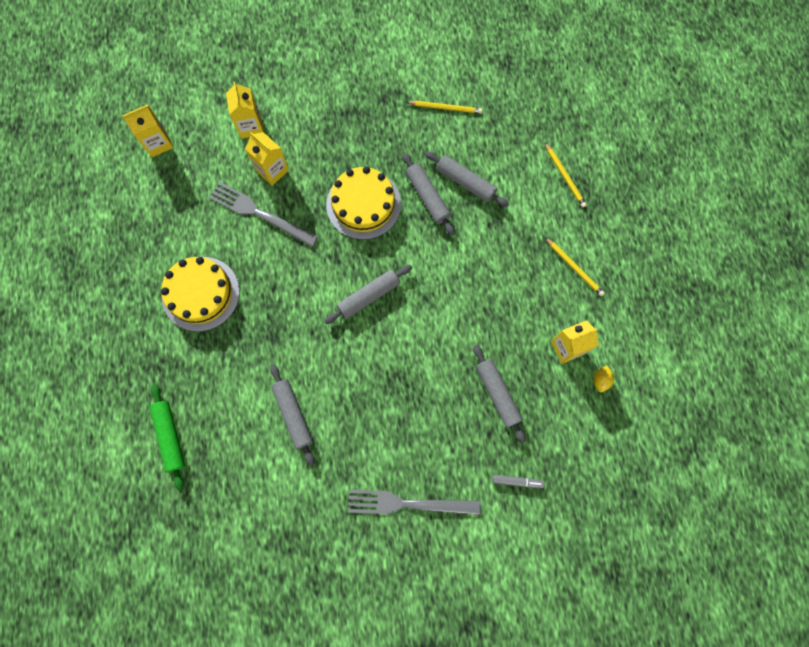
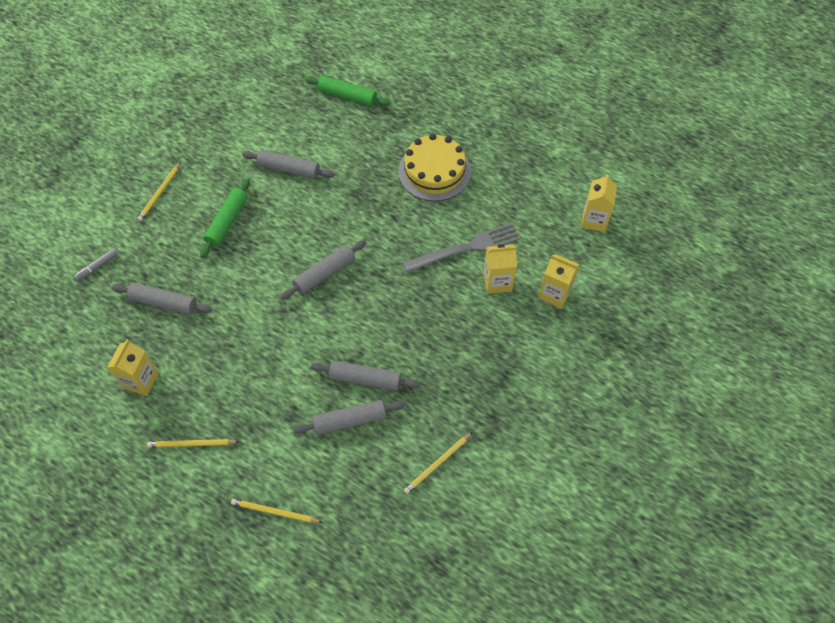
camera: 130 degrees right, 15 degrees down
grey rolling pin [324,265,412,324] -> grey rolling pin turned 45 degrees clockwise [281,240,366,299]
yellow cake [326,166,401,240] -> none
grey fork [348,489,481,515] -> yellow pencil [137,162,181,221]
yellow lemon [593,366,614,392] -> none
none -> green rolling pin [200,178,250,258]

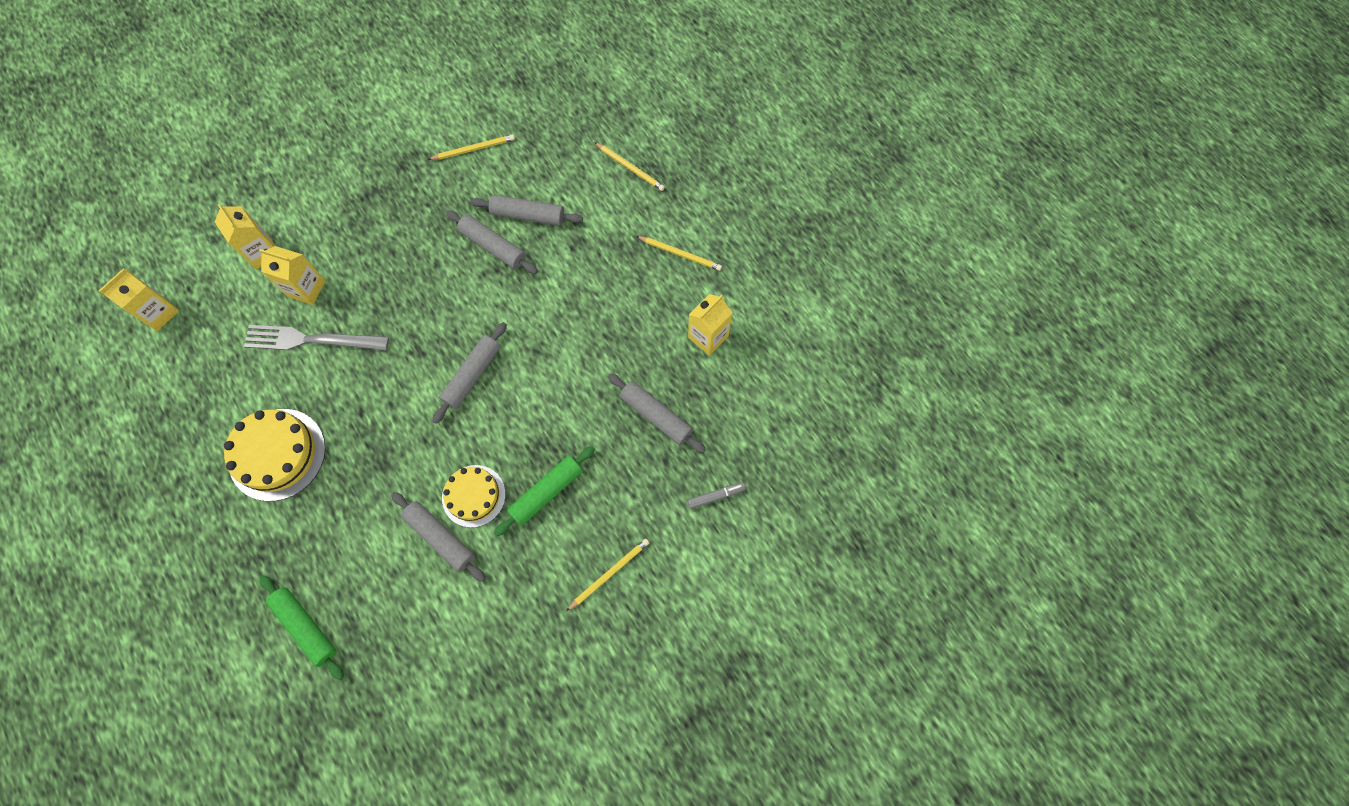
camera: 155 degrees left, 10 degrees up
grey rolling pin [281,240,366,299] -> grey rolling pin turned 45 degrees counterclockwise [432,322,507,424]
none -> yellow cake [442,465,506,528]

